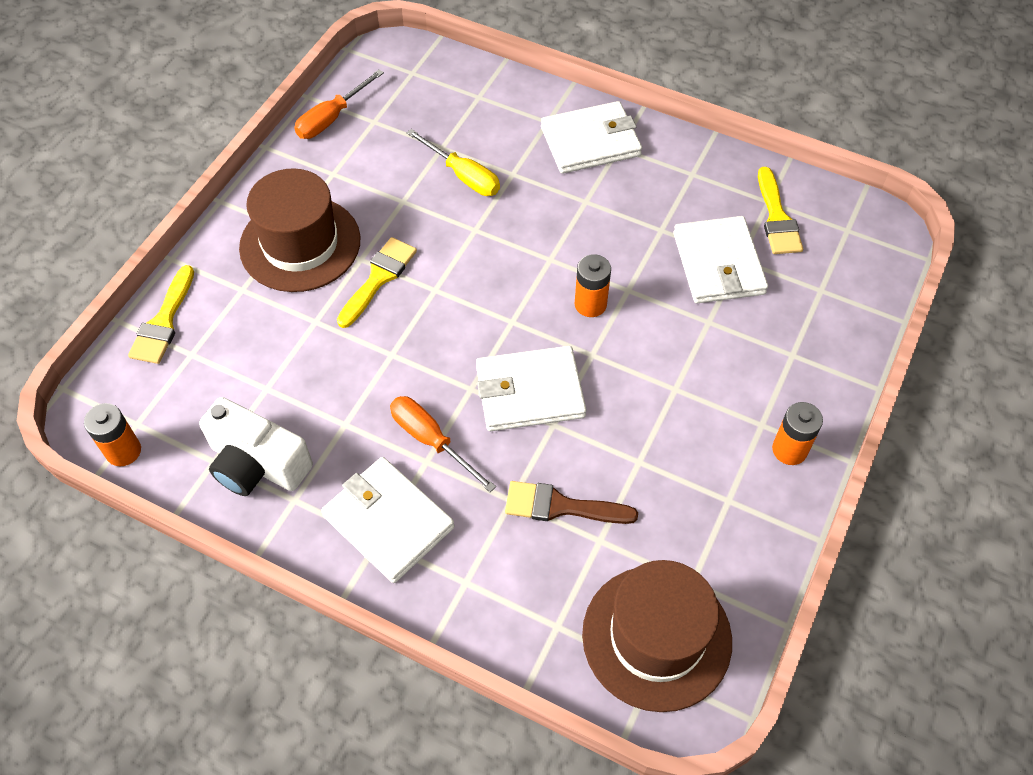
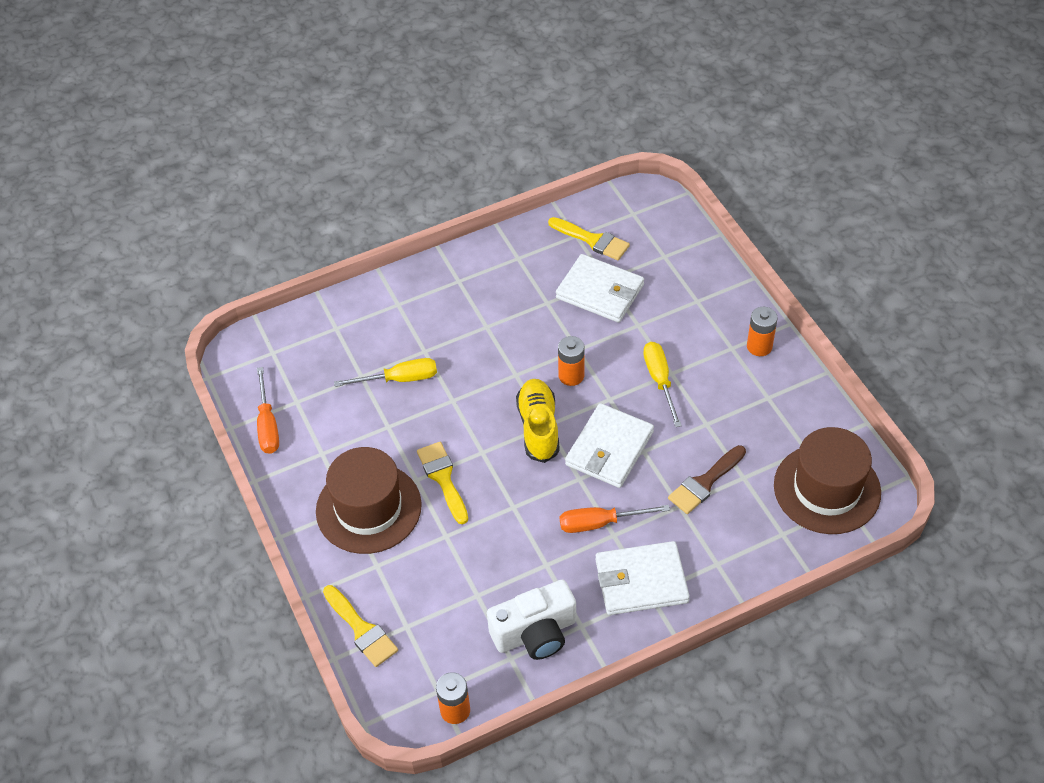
camera: 50 degrees left, 5 degrees down
white wallet [541,101,642,174] -> none
none -> yellow shoe [516,379,560,463]
none -> yellow screwdriver [643,342,682,427]

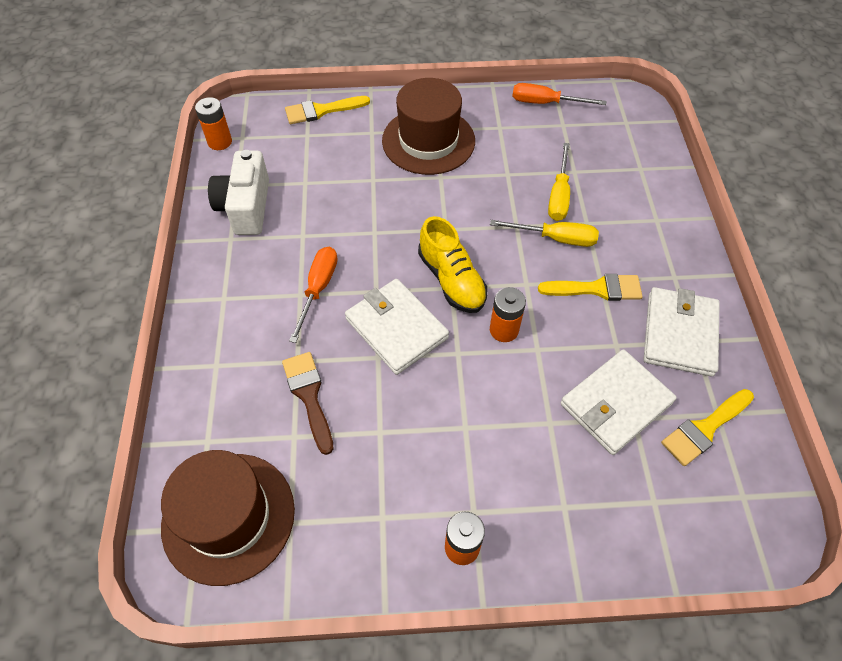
camera: 110 degrees right, 5 degrees up
yellow brush [417,442,468,524] -> yellow brush moved to [538,274,643,301]
yellow shoe [516,379,560,463] -> yellow shoe turned 45 degrees clockwise [418,216,487,313]
white wallet [595,541,690,615] -> white wallet moved to [644,287,720,376]
yellow screwdriver [643,342,682,427] -> yellow screwdriver moved to [490,220,599,247]

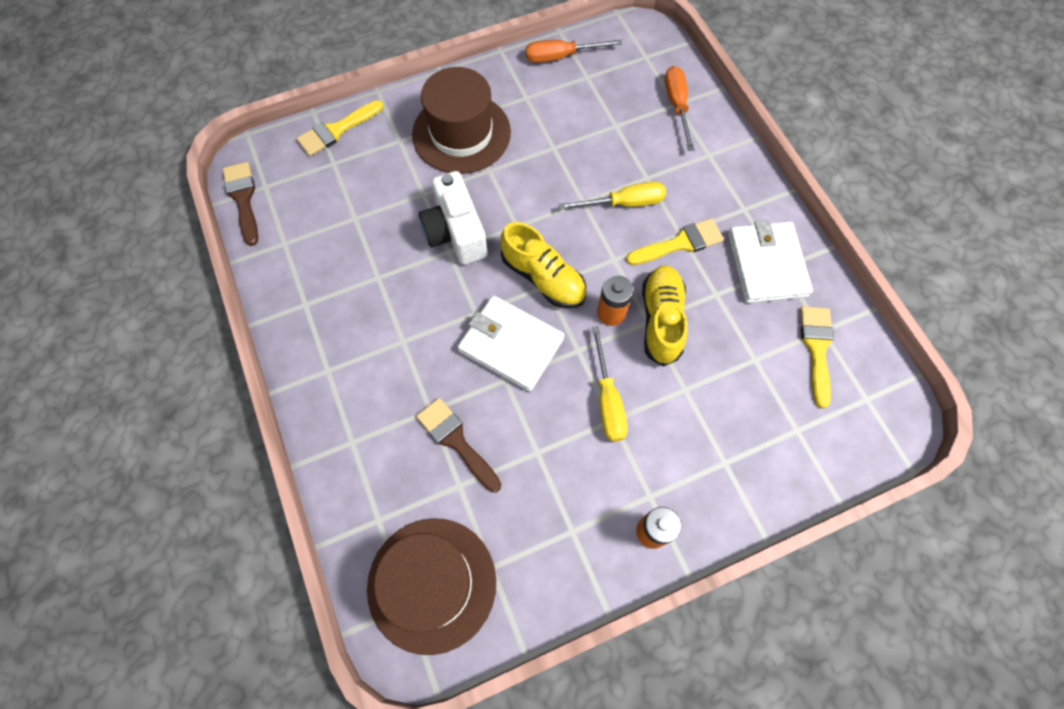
camera: 20 degrees left, 10 degrees up
orange battery [195,97,232,150] -> brown brush [223,162,258,246]
white camera [208,150,269,235] -> white camera moved to [419,171,488,265]
orange screwdriver [289,247,338,343] -> orange screwdriver moved to [665,66,694,151]
yellow screwdriver [548,143,570,221] -> yellow screwdriver moved to [592,326,628,442]
white wallet [561,349,677,455] -> none
yellow brush [661,389,754,466] -> yellow brush turned 150 degrees clockwise [800,306,834,408]
none -> yellow shoe [642,265,688,366]

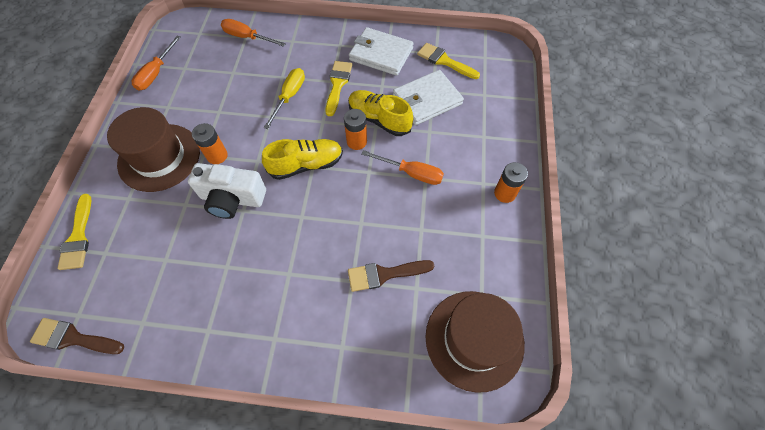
camera: 60 degrees left, 5 degrees down
white wallet [457,295,564,392] -> white wallet moved to [393,70,464,125]
yellow screwdriver [592,326,628,442] -> orange screwdriver [362,150,444,185]
none -> orange battery [192,123,228,164]

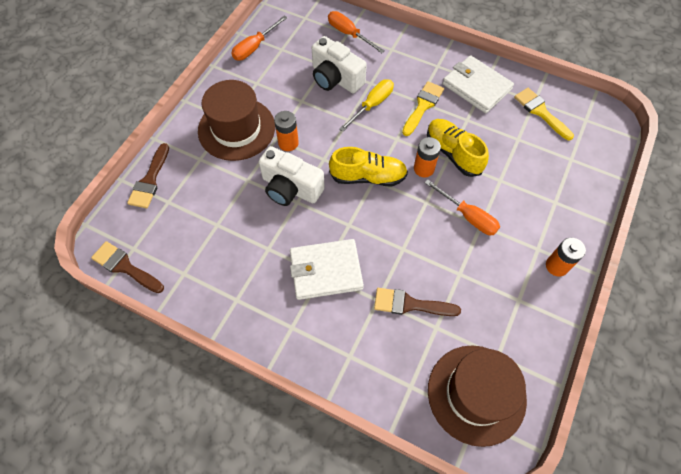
camera: 20 degrees right, 0 degrees up
yellow brush [57,194,91,270] -> brown brush [127,143,169,209]
white wallet [393,70,464,125] -> white wallet moved to [290,239,364,300]
none -> white camera [312,36,367,93]

